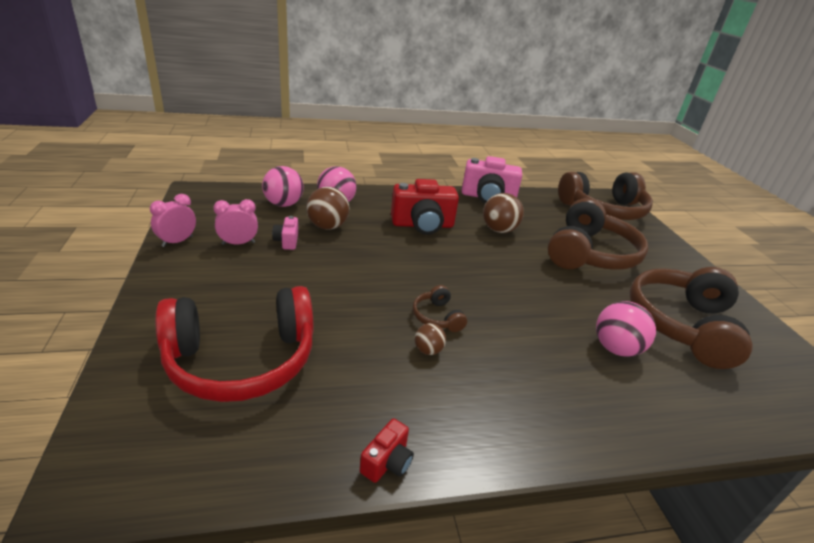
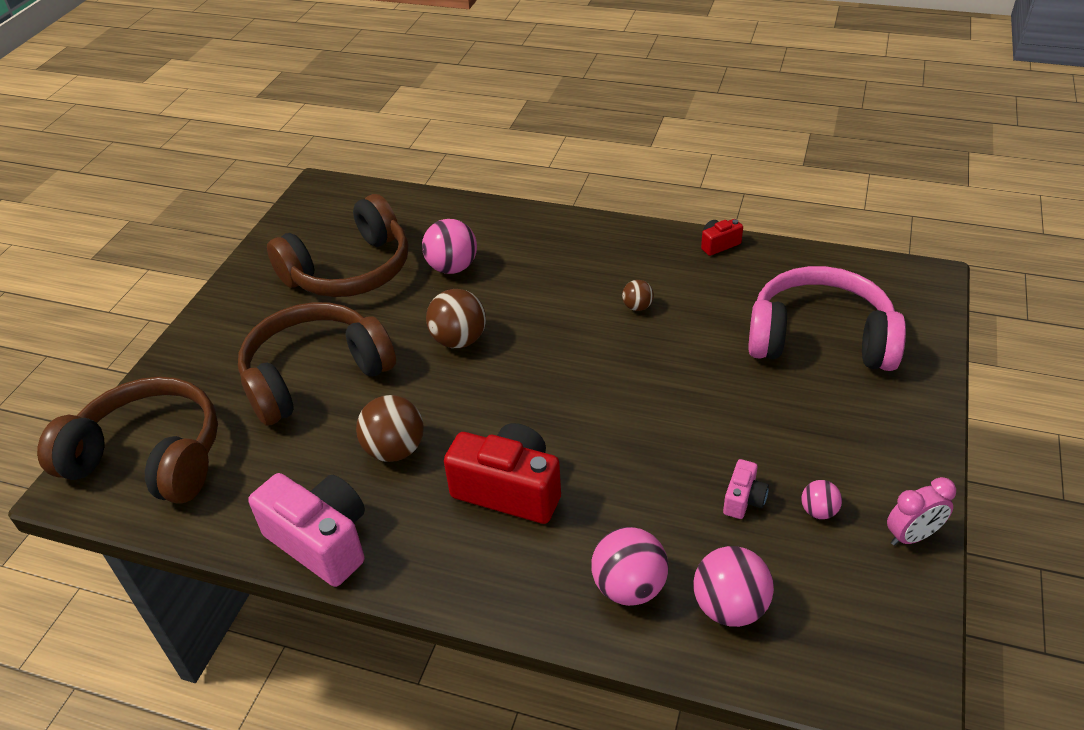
camera: 145 degrees left, 10 degrees up
red headphones [155,286,314,402] -> pink headphones [748,266,906,371]
pink clock [213,199,258,245] -> pink ball [801,480,842,519]
brown ball [306,187,350,230] -> brown ball moved to [426,289,486,348]
brown headphones [413,285,467,332] -> none

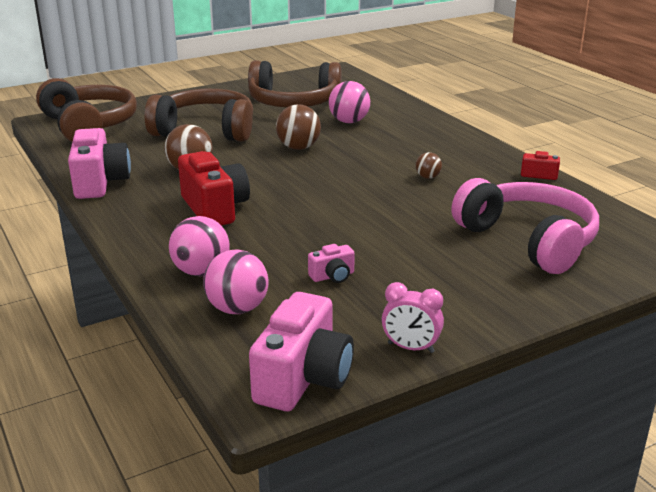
camera: 40 degrees right, 15 degrees down
pink ball [801,480,842,519] -> none
none -> pink camera [249,292,354,411]

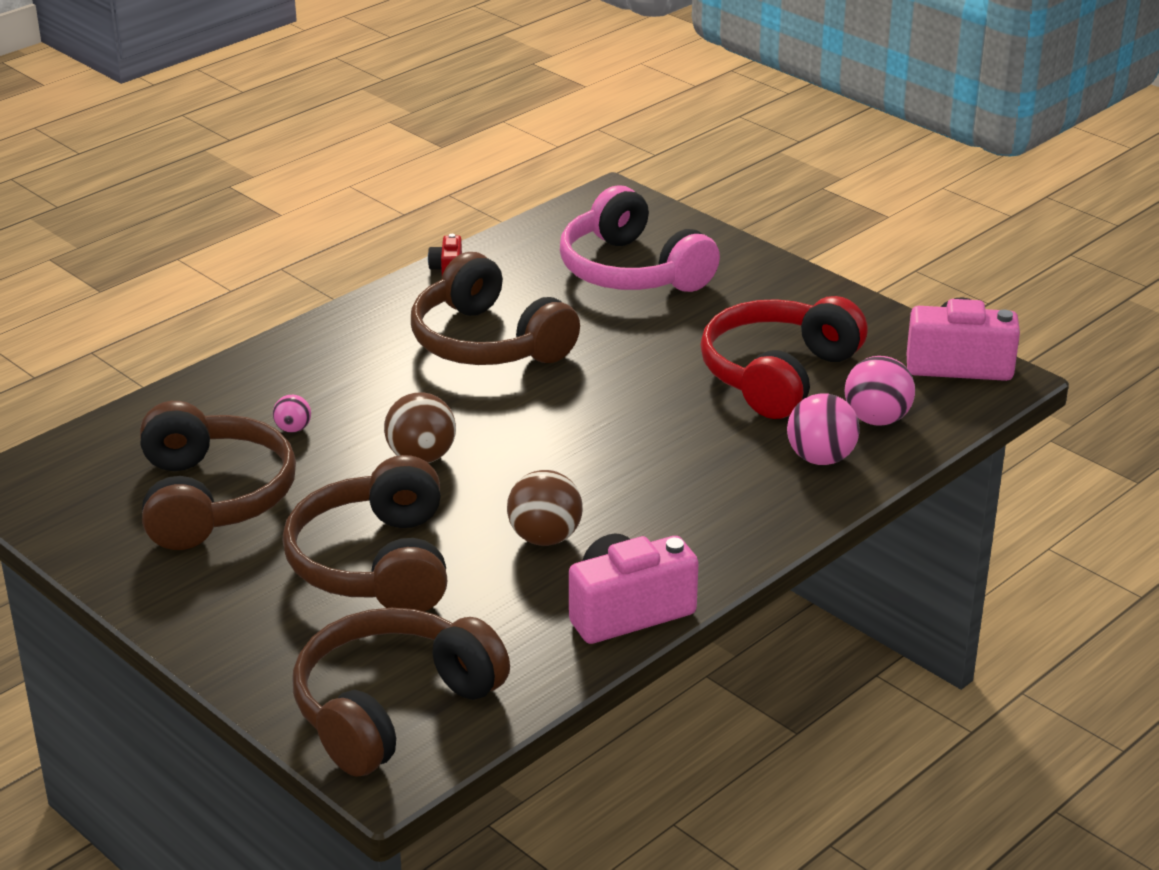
camera: 105 degrees left, 5 degrees up
red camera [178,151,250,226] -> none
pink camera [308,244,355,283] -> red headphones [700,296,868,419]
pink ball [329,81,370,123] -> pink ball [273,395,311,433], size x0.54
pink clock [382,282,444,353] -> none
brown ball [416,152,442,179] -> brown headphones [411,252,580,365]
pink headphones [451,178,599,274] -> pink headphones turned 75 degrees counterclockwise [560,185,720,292]

